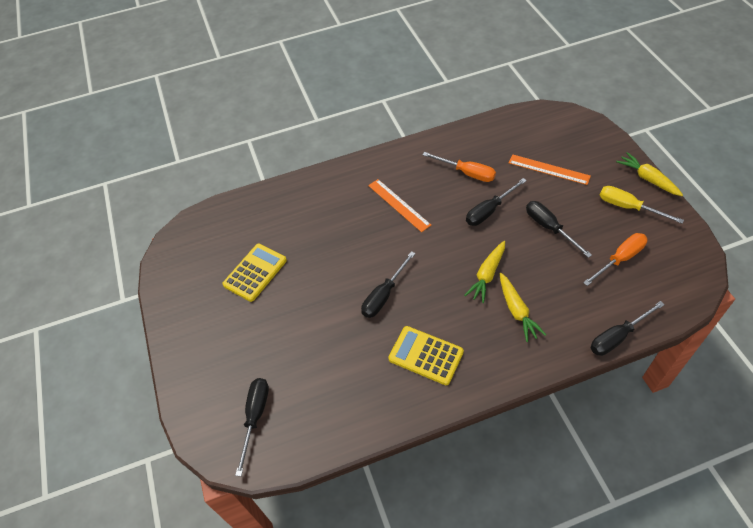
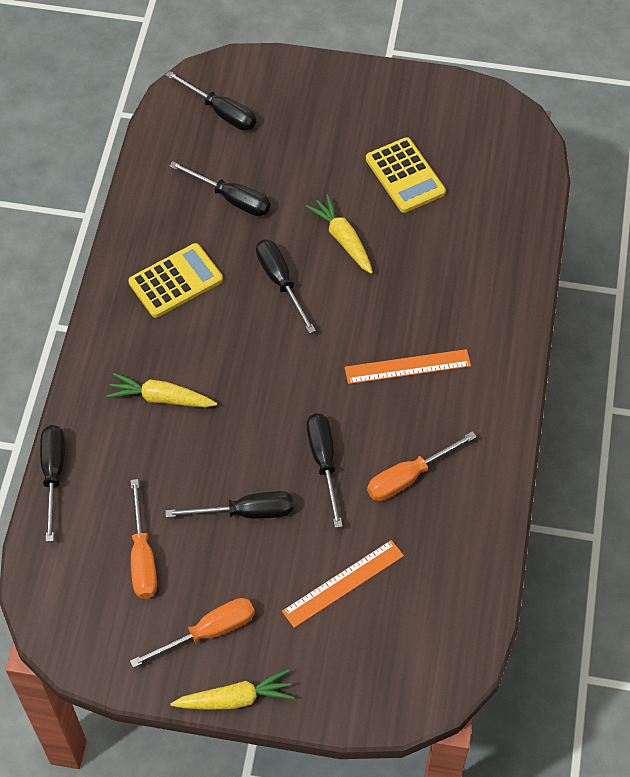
camera: 115 degrees right, 5 degrees up
yellow carrot [464,241,505,303] -> yellow carrot moved to [306,194,373,274]
yellow screwdriver [600,186,684,224] -> orange screwdriver [130,598,255,668]
none -> black screwdriver [169,162,271,216]

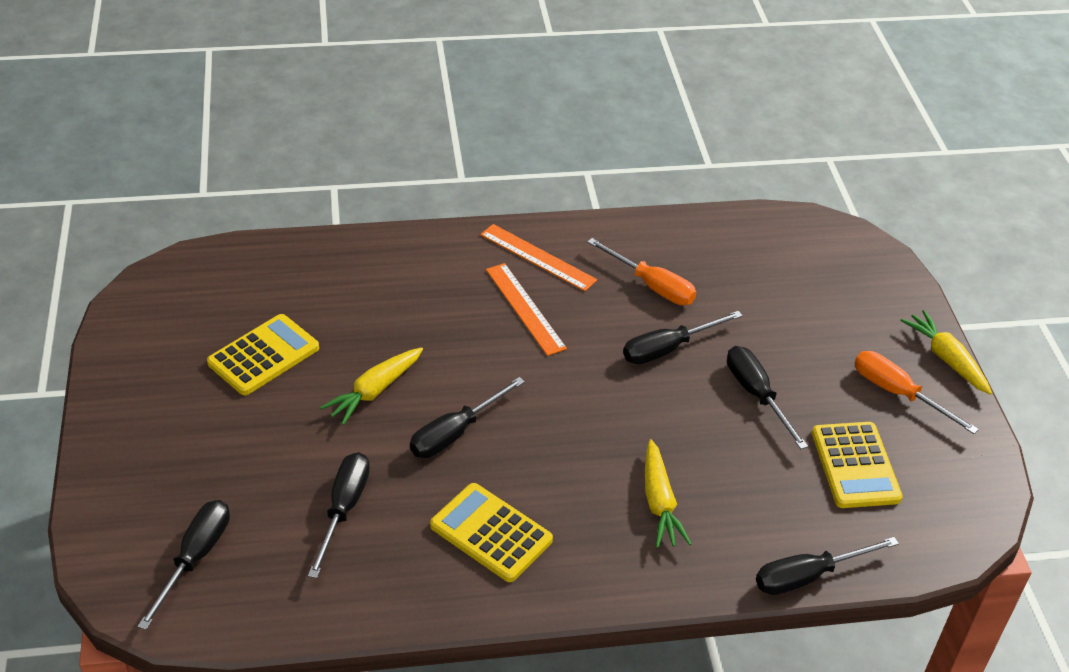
camera: 110 degrees left, 15 degrees down
orange screwdriver [131,479,157,599] -> yellow calculator [812,422,903,508]
orange ruler [282,540,404,628] -> orange ruler moved to [480,224,597,291]

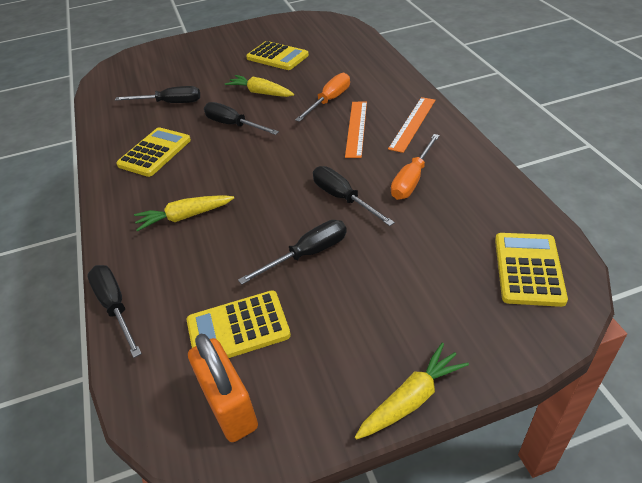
camera: 85 degrees right, 0 degrees up
black screwdriver [137,500,230,630] -> none
orange ruler [486,263,567,356] -> orange ruler turned 45 degrees counterclockwise [345,102,367,158]
orange screwdriver [855,351,979,434] -> orange screwdriver moved to [295,73,350,122]
none -> orange padlock [188,334,258,442]
none -> yellow calculator [495,233,568,307]

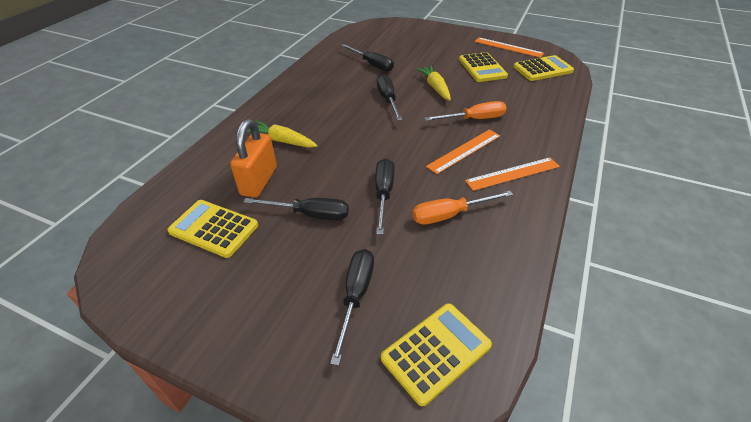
camera: 40 degrees right, 0 degrees up
black screwdriver [87,265,142,358] -> black screwdriver moved to [330,249,374,366]
yellow calculator [116,127,191,177] -> yellow calculator moved to [514,55,574,81]
orange padlock [188,334,258,442] -> orange padlock moved to [230,119,277,198]
yellow carrot [355,343,469,439] -> none
none -> orange ruler [475,38,544,58]

